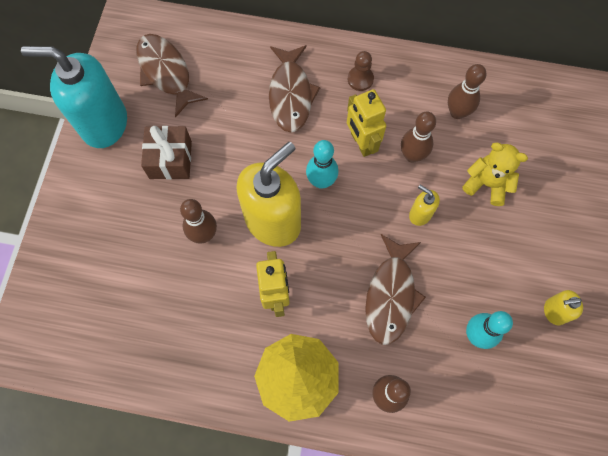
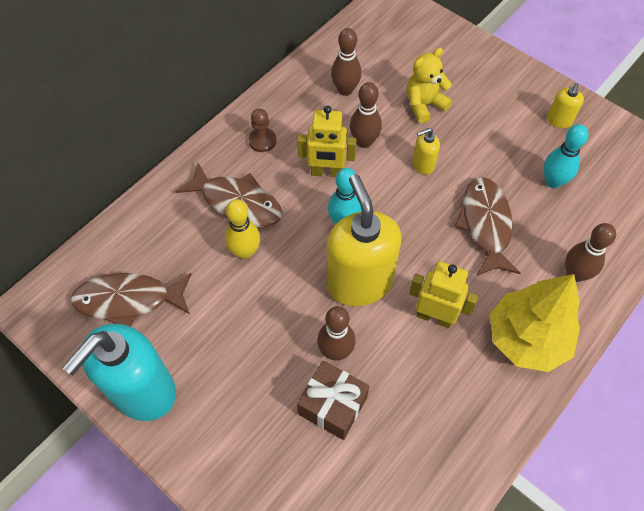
camera: 60 degrees left, 10 degrees down
brown gift [141,126,192,179] -> brown gift moved to [297,361,369,440]
brown fish [365,234,426,345] -> brown fish turned 135 degrees counterclockwise [455,177,520,276]
none -> yellow bowling pin [225,199,260,259]

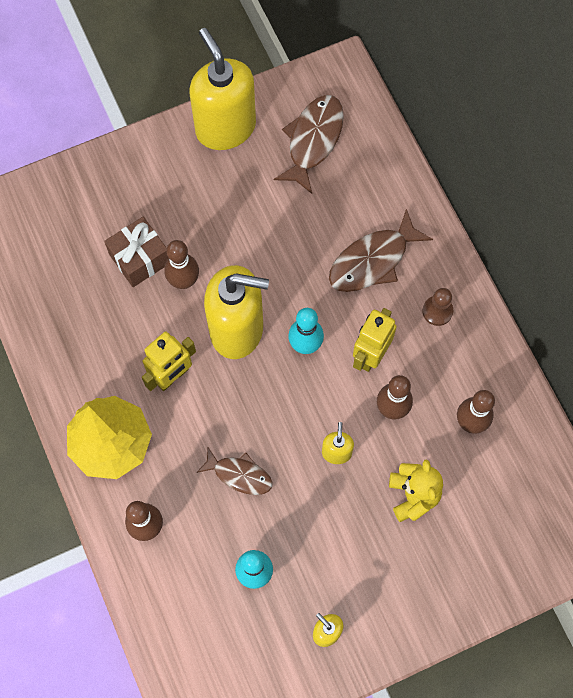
camera: 115 degrees right, 10 degrees up
turquoise soap dispenser [63,324,176,421] -> yellow soap dispenser [189,28,256,150]
yellow bowling pin [225,199,260,259] -> none
brown fish [455,177,520,276] -> brown fish [196,448,273,495], size x0.64

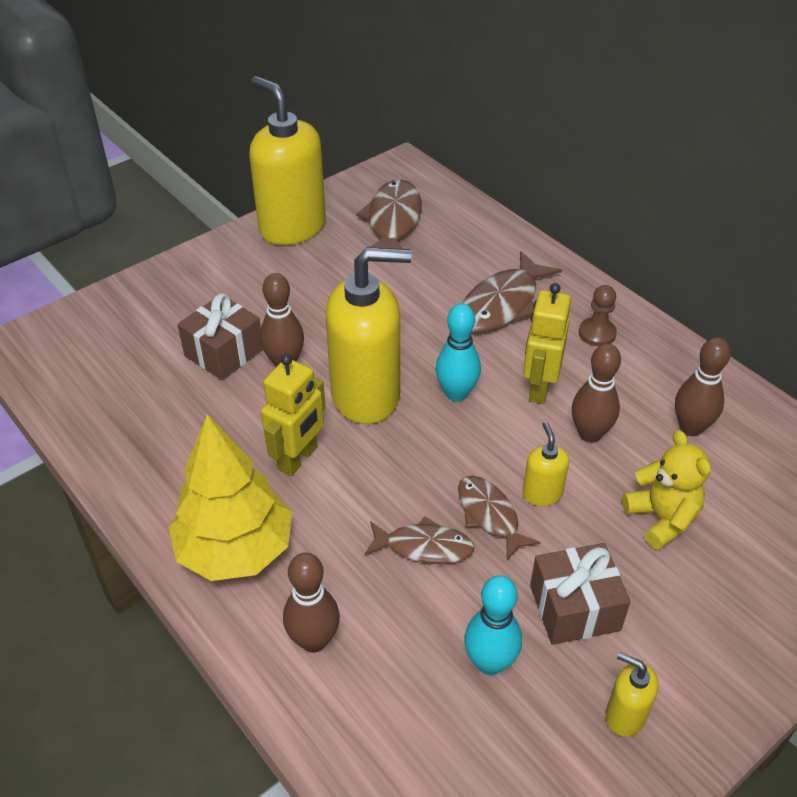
camera: 15 degrees left, 25 degrees down
none -> brown fish [458,476,541,560]
none -> brown gift [530,543,631,645]

